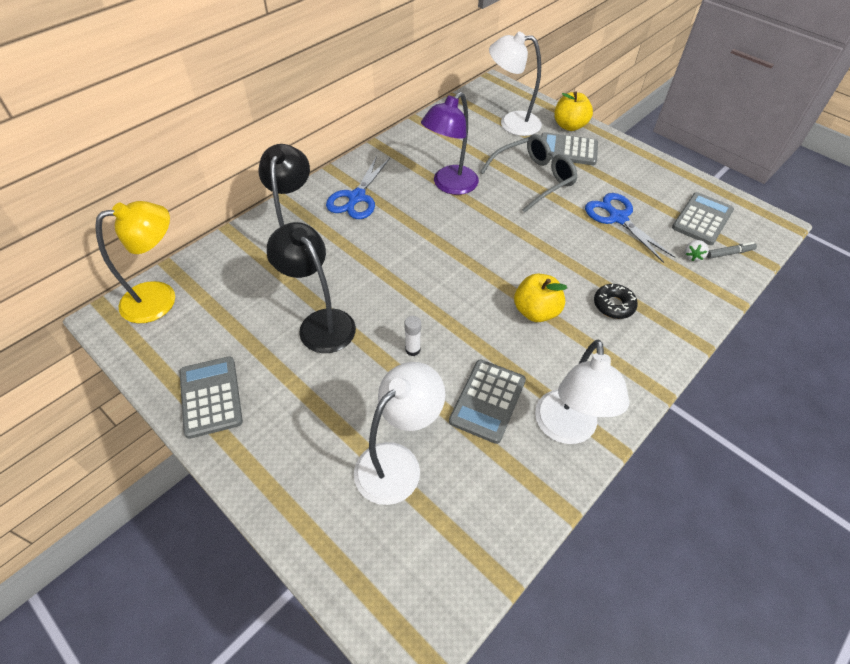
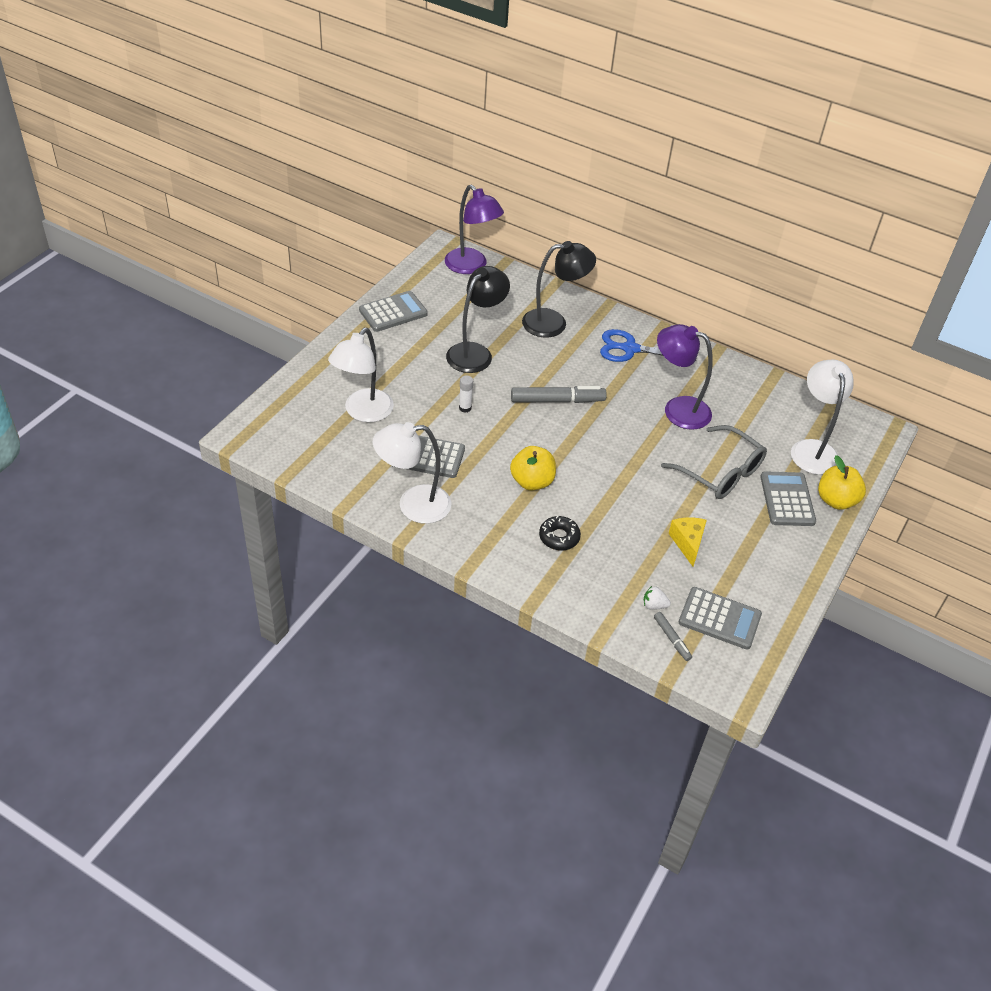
camera: 75 degrees right, 5 degrees down
yellow lamp [95,201,175,323] -> purple lamp [445,185,504,274]
white lamp [354,362,445,505] -> white lamp turned 90 degrees clockwise [328,328,394,422]
blue scissors [585,193,675,263] -> yellow cheese [668,517,707,567]
none -> grey marker [511,386,607,403]

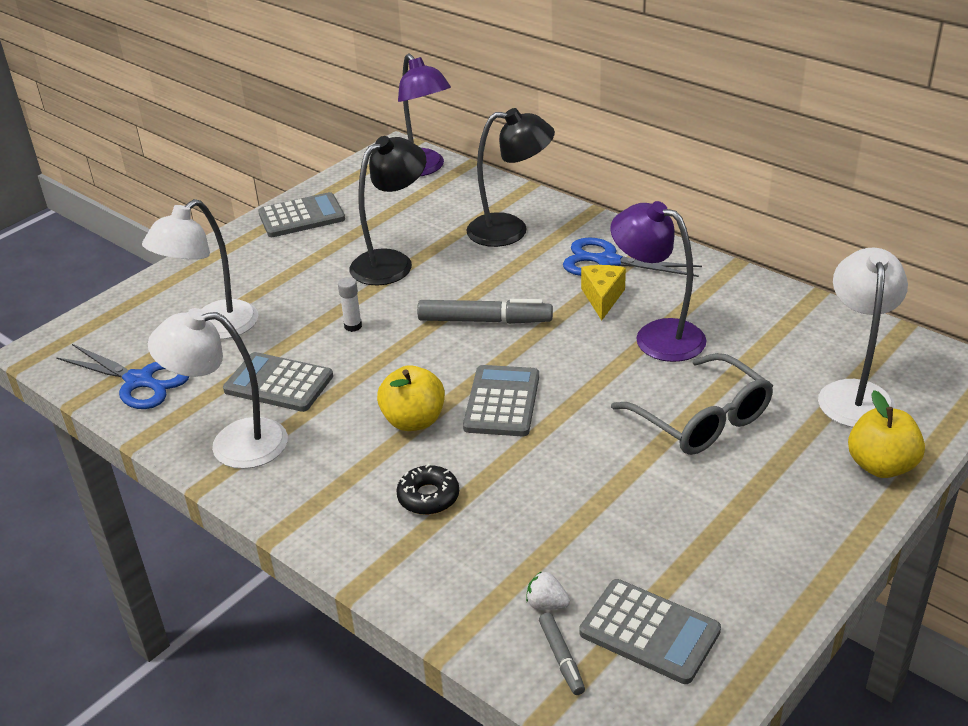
camera: 15 degrees right, 10 degrees down
yellow cheese [668,517,707,567] -> yellow cheese moved to [581,265,626,320]
grey calculator [760,471,816,526] -> grey calculator moved to [463,365,539,436]
none -> blue scissors [56,344,190,409]

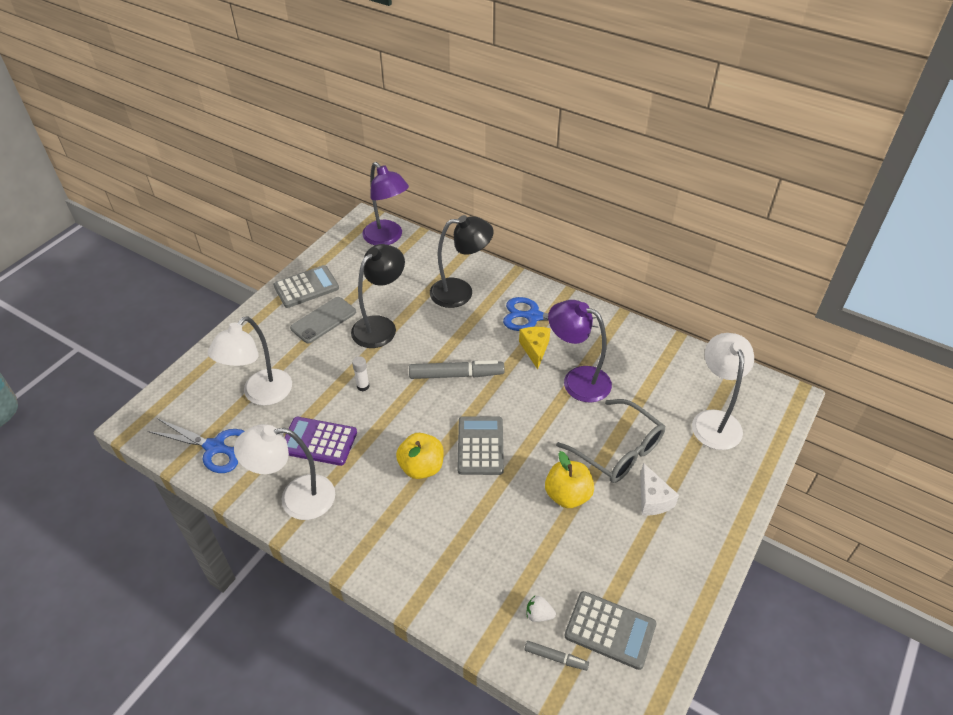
camera: 10 degrees left, 10 degrees up
grey calculator [223,352,333,412] -> purple calculator [285,417,357,466]
black donut [396,464,459,515] -> none
grey marker [539,613,585,695] -> grey marker turned 45 degrees counterclockwise [525,641,589,671]
yellow apple [848,390,925,478] -> yellow apple moved to [545,451,594,508]
none -> grey phone [290,297,356,343]
none -> white cheese [640,463,679,515]

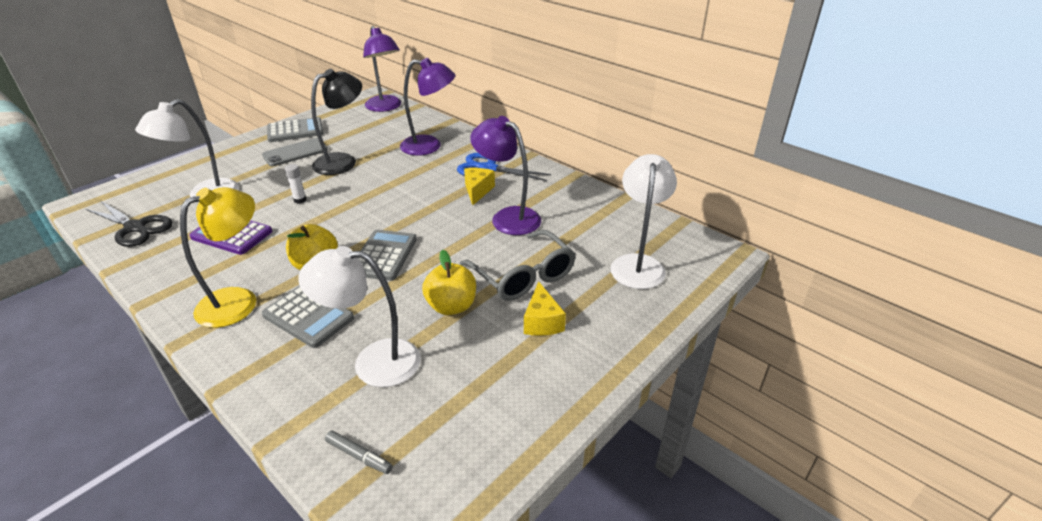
camera: 10 degrees right, 10 degrees down
blue scissors [148,418,245,473] -> black scissors [86,200,172,247]
white lamp [234,424,335,520] -> white lamp moved to [298,246,421,387]
grey marker [409,360,505,379] -> none
black lamp [430,215,494,308] -> purple lamp [400,58,456,156]
white strawberry [527,596,556,622] -> none
grey calculator [564,591,656,670] -> grey calculator moved to [262,286,354,348]
white cheese [640,463,679,515] -> yellow cheese [524,281,566,336]
none -> yellow lamp [180,187,256,328]

